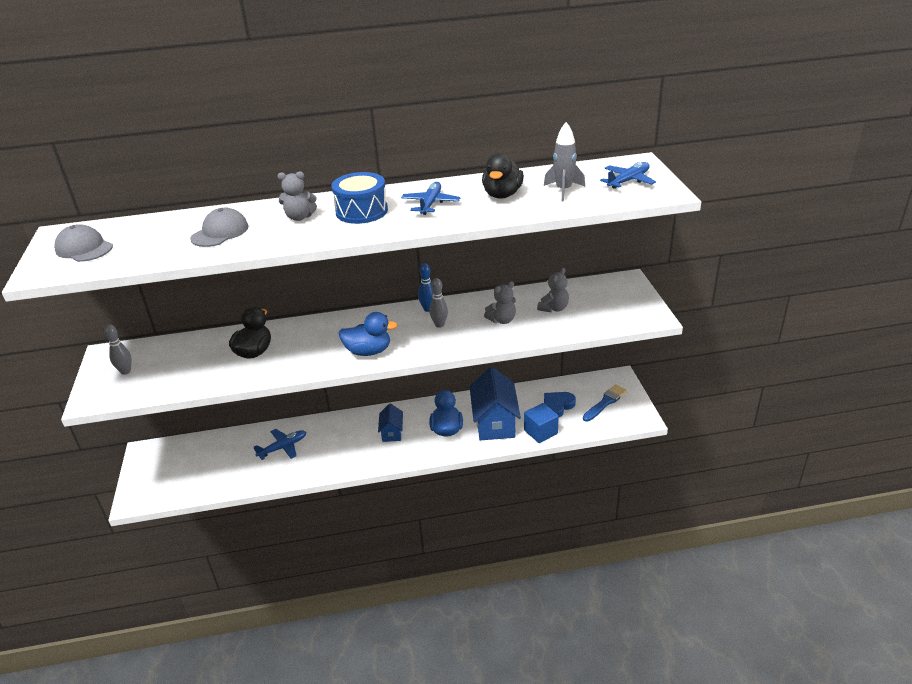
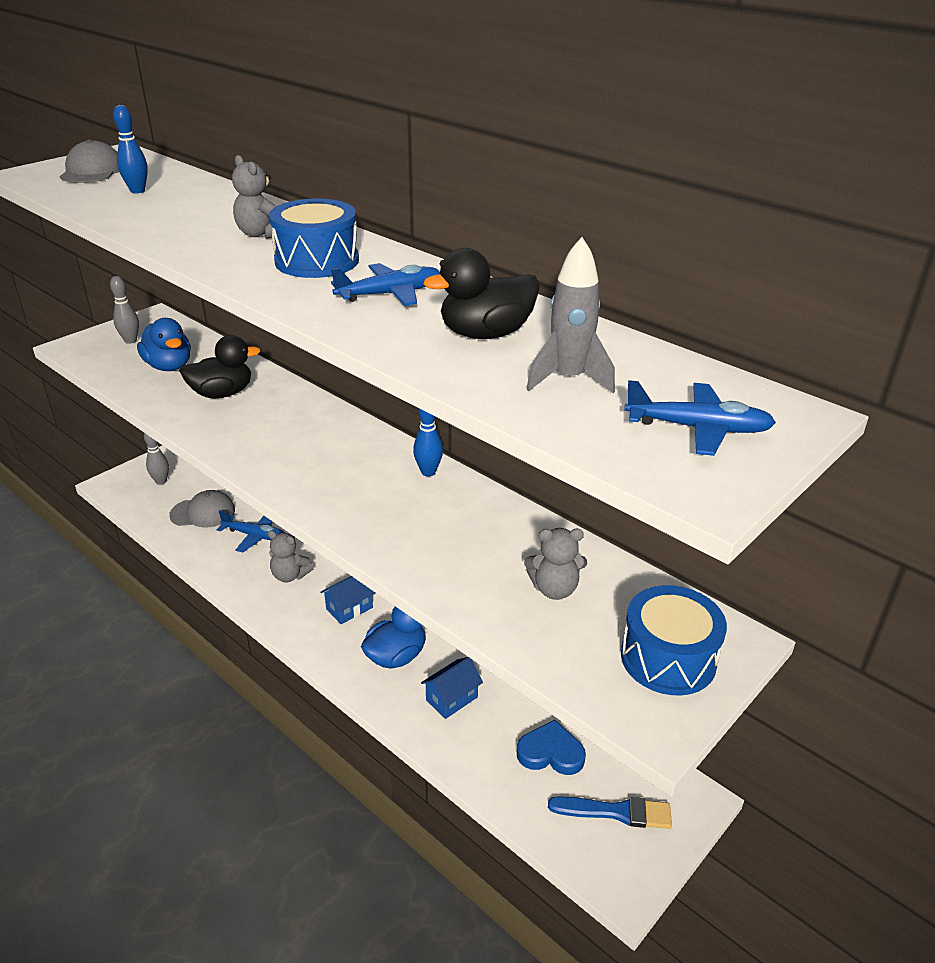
camera: 50 degrees right, 0 degrees up
grey cap [190,208,249,247] -> grey cap moved to [169,490,235,527]
blue duck [339,312,398,356] -> blue duck moved to [137,318,191,371]
grey bowling pin [429,278,448,328] -> grey bowling pin moved to [144,433,169,485]
blue house [469,367,521,440] -> blue house [421,657,483,719], size x0.52
grey teddy bear [484,281,516,324] -> grey teddy bear moved to [267,530,314,582]
blue cube [524,403,559,443] -> none
none -> blue bowling pin [113,105,148,194]
none -> blue drum [621,585,727,695]

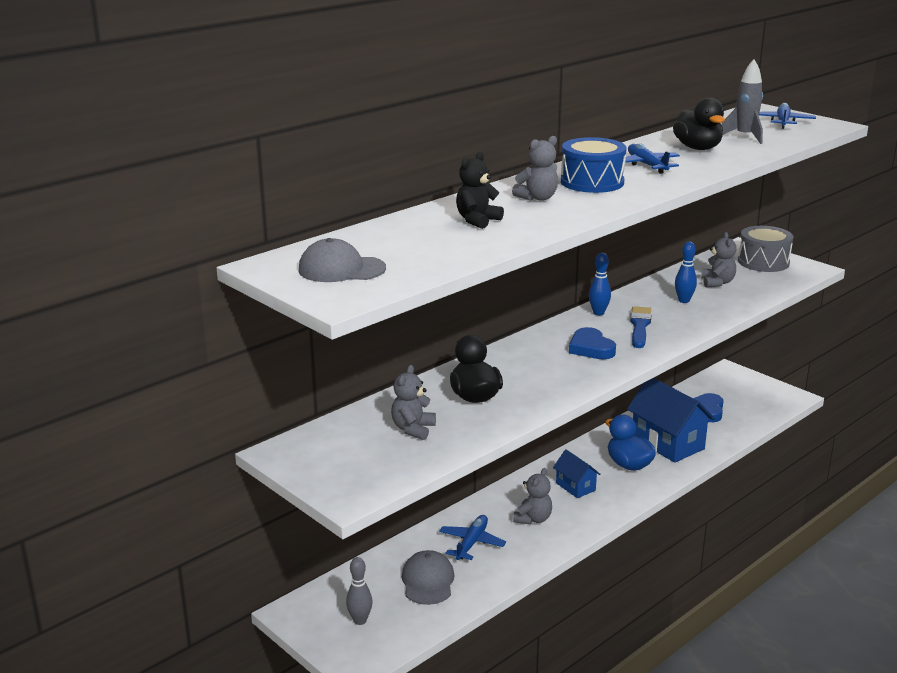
camera: 85 degrees left, 10 degrees down
grey bowling pin [110,276,139,344] -> none
blue bowling pin [113,105,148,194] -> blue bowling pin moved to [675,241,697,303]
blue duck [137,318,191,371] -> grey teddy bear [391,365,436,440]
blue house [421,657,483,719] -> blue house [627,378,715,463], size x1.91
blue brush [548,797,672,829] -> blue brush moved to [630,306,651,348]
blue drum [621,585,727,695] -> grey drum [738,226,793,272]
none -> black teddy bear [456,152,504,229]
none -> blue heart [569,327,616,359]

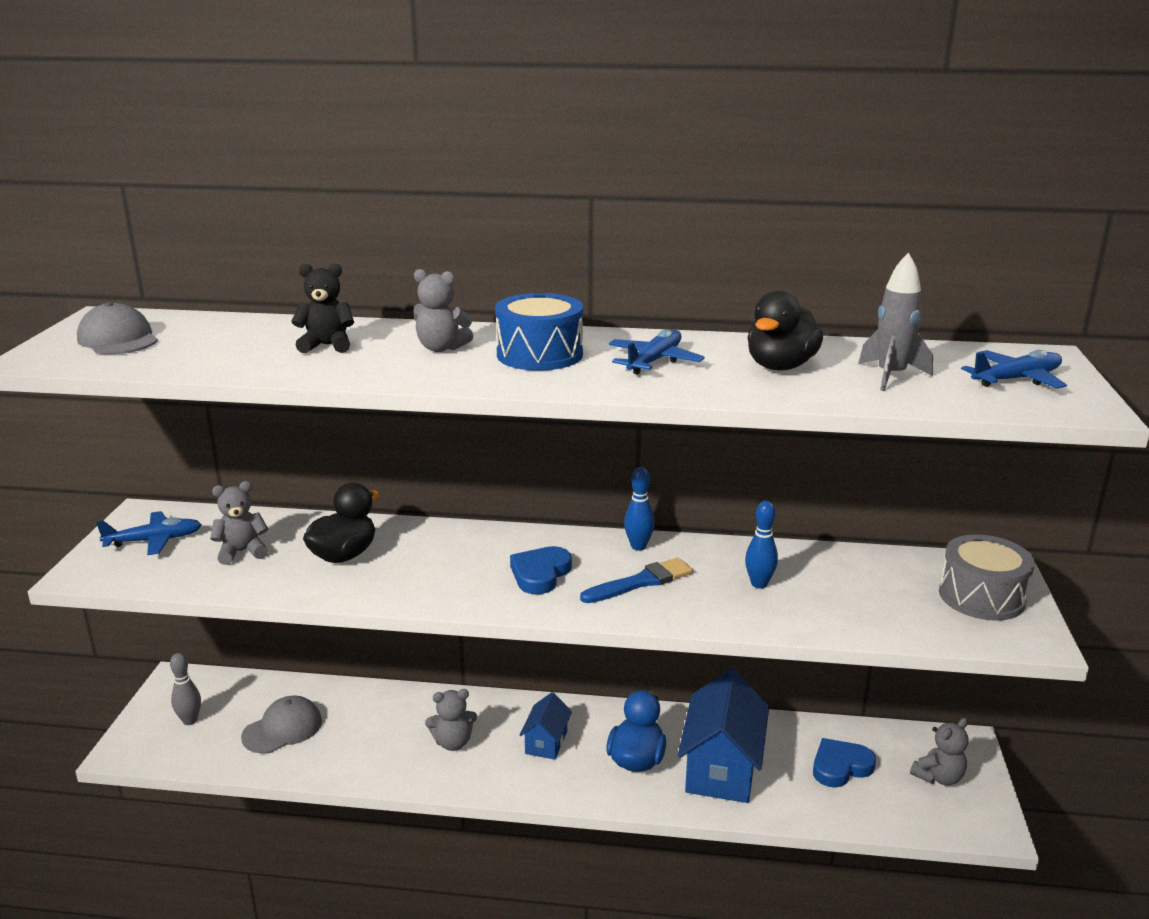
camera: 50 degrees right, 0 degrees up
blue plane [439,515,506,560] -> blue plane moved to [96,511,202,555]
grey teddy bear [701,232,736,288] -> grey teddy bear moved to [910,718,968,786]

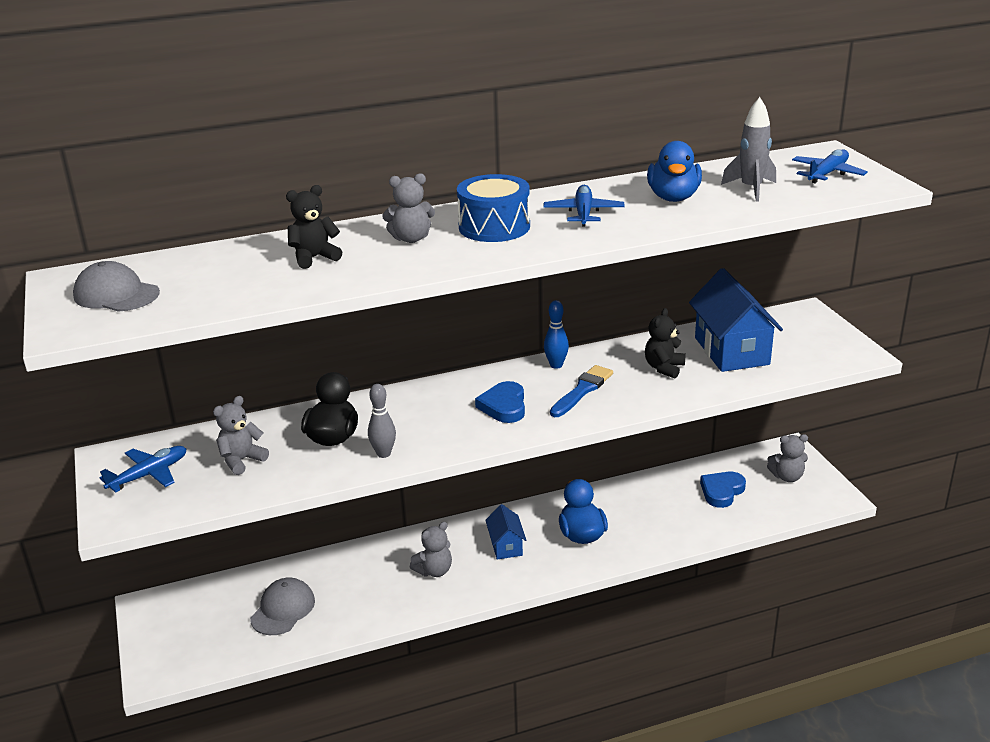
camera: 25 degrees left, 5 degrees up
grey bowling pin [170,653,201,725] -> grey bowling pin moved to [368,384,396,458]
blue house [678,669,769,803] -> blue house moved to [689,268,783,372]
blue bowling pin [745,501,778,589] -> black teddy bear [645,308,686,378]
black duck [747,290,823,370] -> blue duck [647,141,702,202]
grey teddy bear [910,718,968,786] -> grey teddy bear turned 60 degrees clockwise [767,434,808,482]
grey drum [939,534,1035,620] -> none

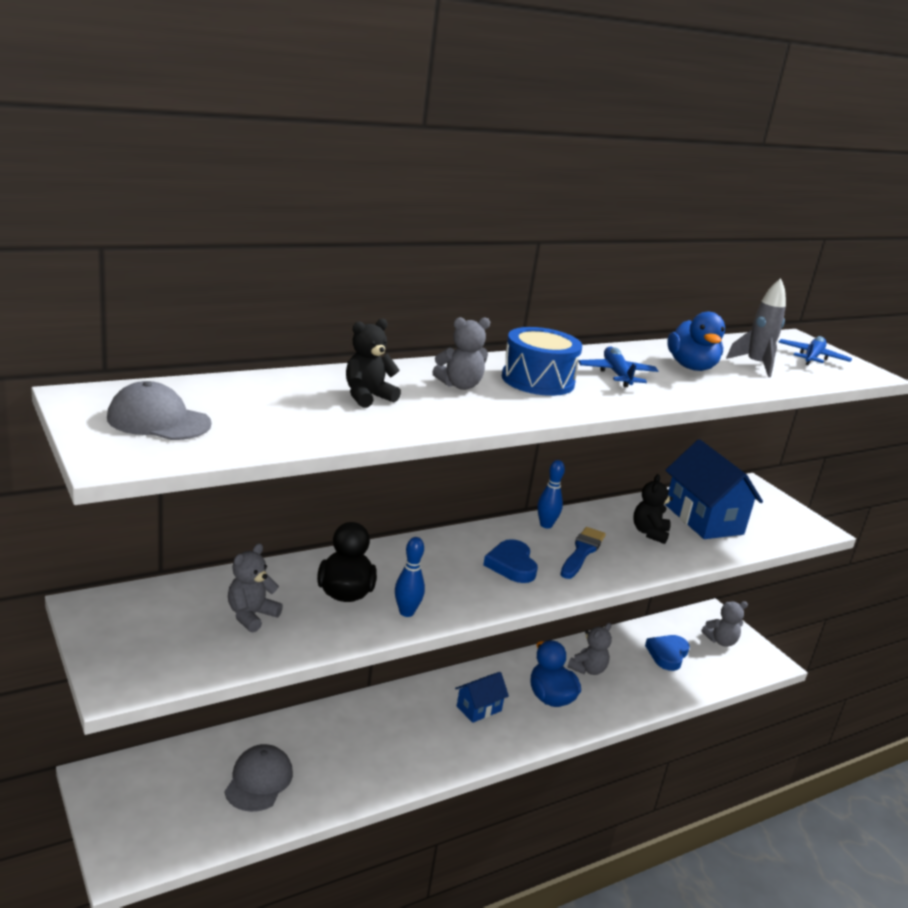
camera: 15 degrees left, 5 degrees down
blue plane [100,446,187,493] -> none
grey bowling pin [368,384,396,458] -> blue bowling pin [395,537,425,617]
grey teddy bear [410,522,452,577] -> grey teddy bear moved to [568,623,612,675]
blue house [485,504,526,560] -> blue house turned 75 degrees clockwise [455,672,509,723]

